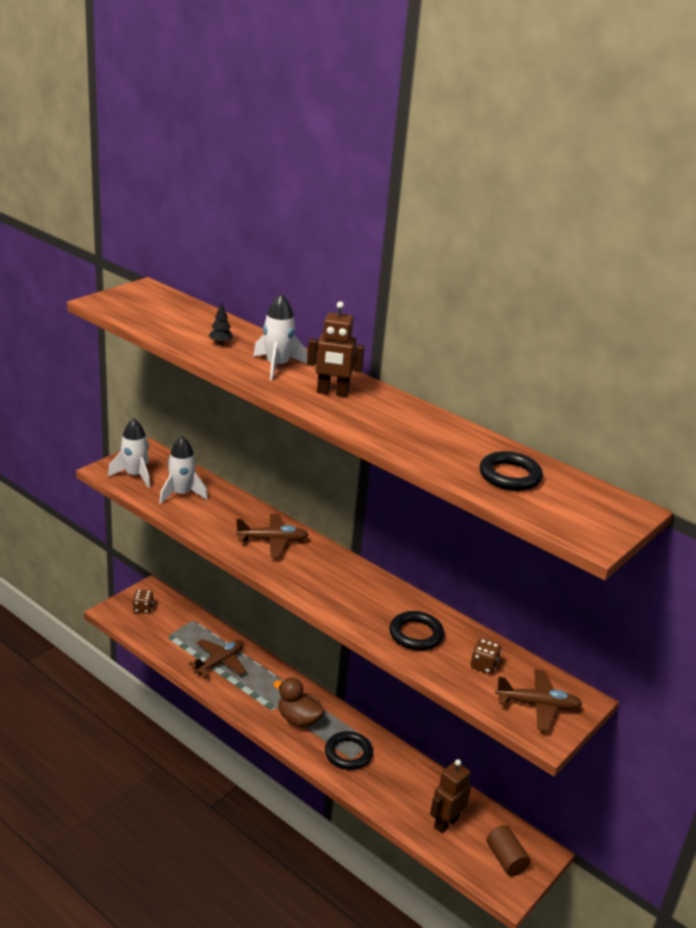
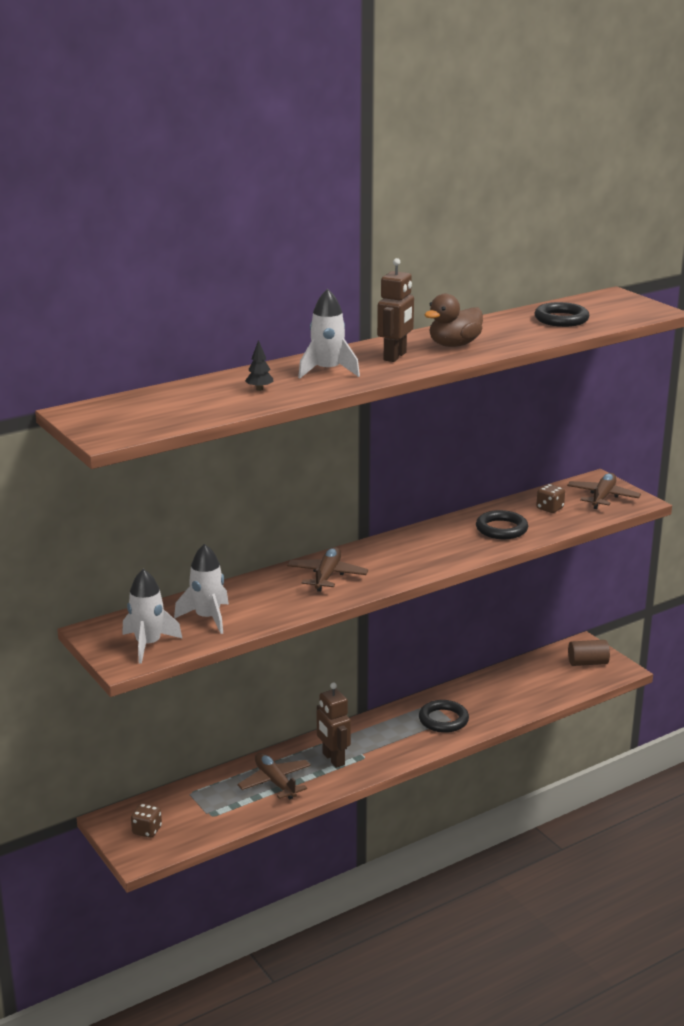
camera: 70 degrees left, 5 degrees down
brown duck [273,677,325,728] -> brown duck moved to [425,294,483,347]
brown robot [430,759,471,833] -> brown robot moved to [317,682,351,768]

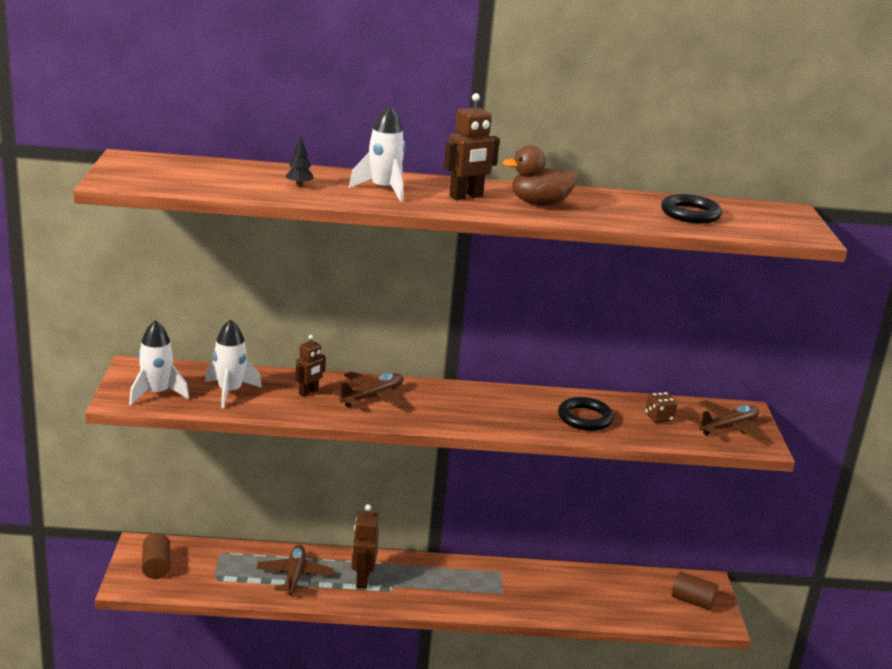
camera: 30 degrees right, 0 degrees up
brown dice [131,803,162,838] -> brown cylinder [142,533,170,579]
black ring [419,700,469,733] -> none
none -> brown robot [295,335,326,397]

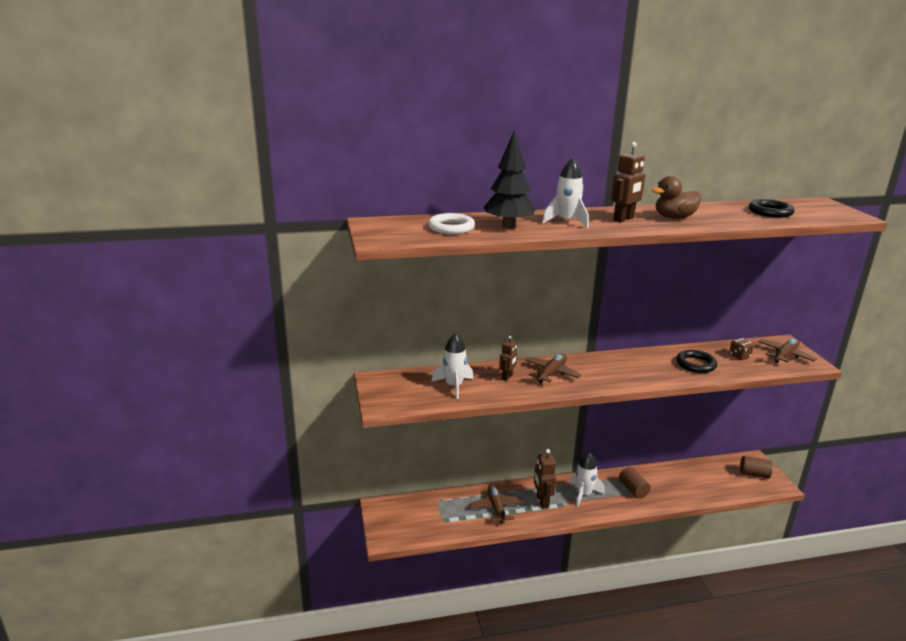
camera: 10 degrees left, 0 degrees up
white rocket [129,320,189,405] -> white rocket moved to [569,452,605,507]
brown cylinder [142,533,170,579] -> brown cylinder moved to [619,467,651,499]
black tree [285,137,314,187] -> black tree [484,131,536,228], size x2.42
none -> white ring [428,213,475,234]

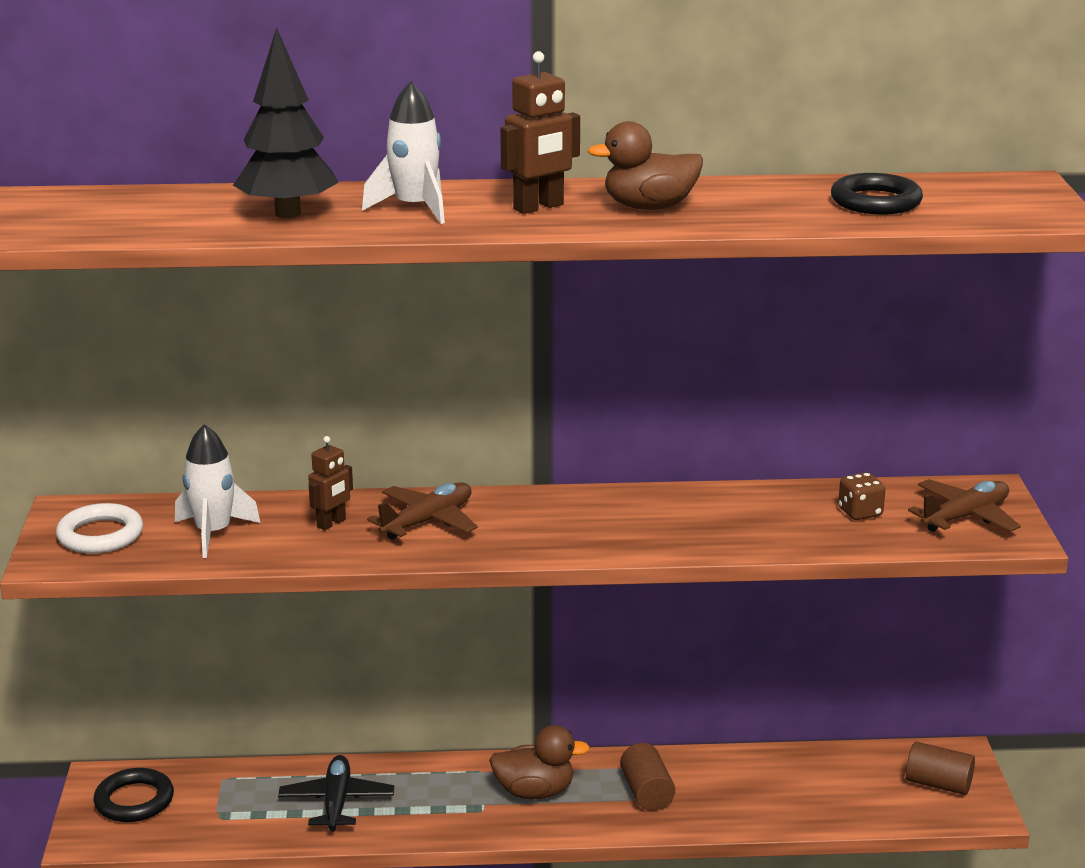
camera: 10 degrees right, 0 degrees up
white ring [428,213,475,234] -> white ring moved to [56,503,143,553]
brown plane [469,485,524,524] -> black plane [278,755,394,831]
brown robot [534,449,556,508] -> none
white rocket [569,452,605,507] -> brown duck [489,725,590,799]
black ring [676,350,717,373] -> black ring moved to [94,768,174,822]

